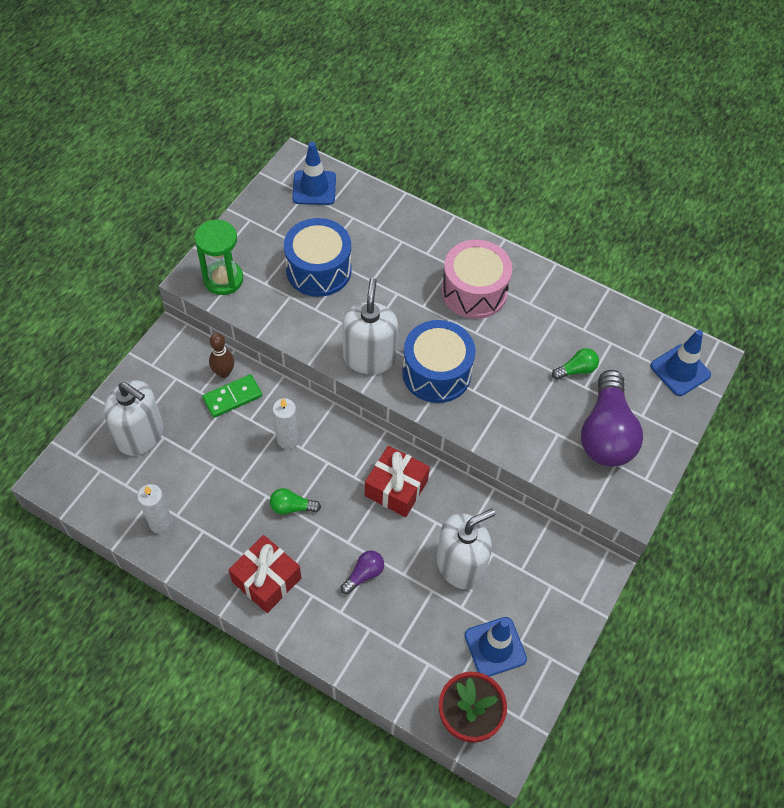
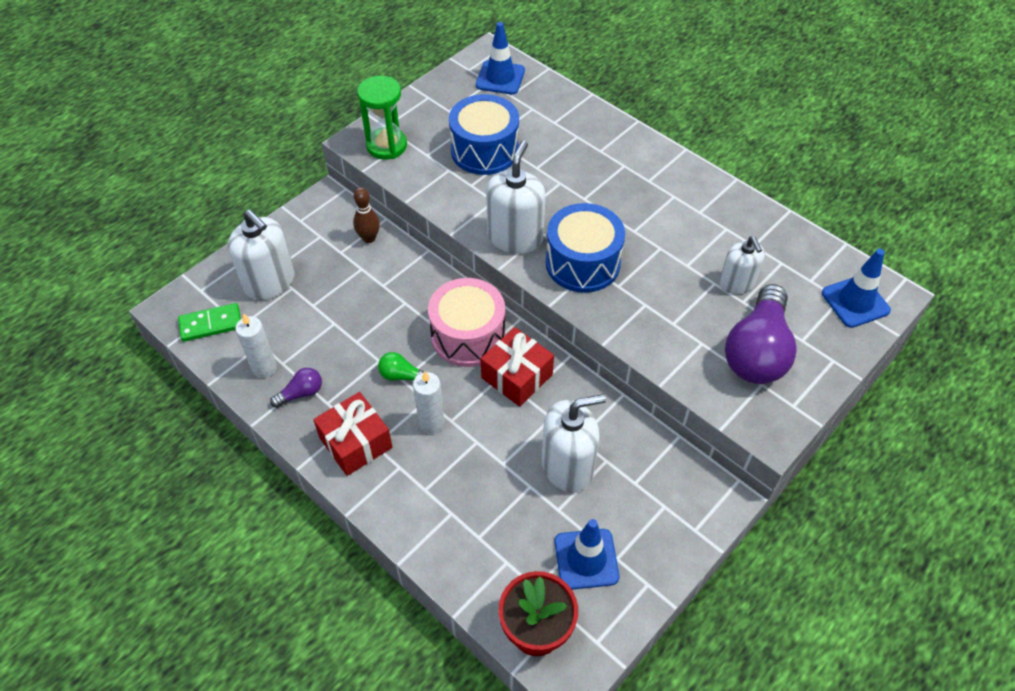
camera: 15 degrees right, 5 degrees down
green domino [202,374,262,418] -> green domino moved to [178,303,241,342]
white candle [272,398,299,449] -> white candle moved to [413,371,444,434]
purple light bulb [341,550,384,594] -> purple light bulb moved to [270,368,322,408]
pink drum [441,240,512,319] -> pink drum moved to [428,278,505,367]
green light bulb [552,348,599,380] -> white soap dispenser [719,236,765,294]

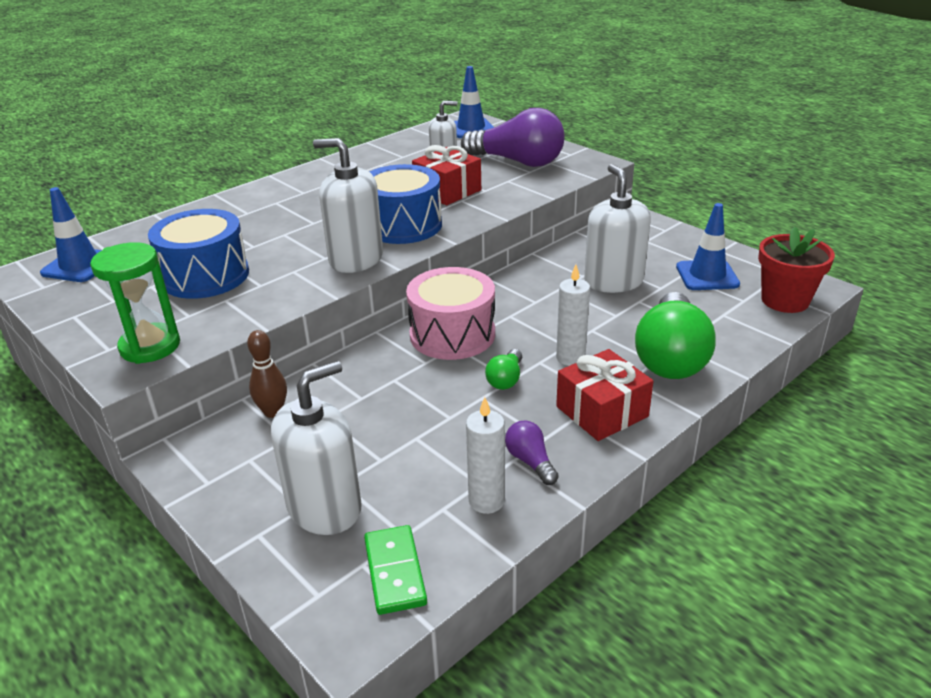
camera: 85 degrees left, 20 degrees down
red gift [481,327,554,407] -> red gift moved to [412,145,481,205]
none -> green light bulb [635,292,716,379]

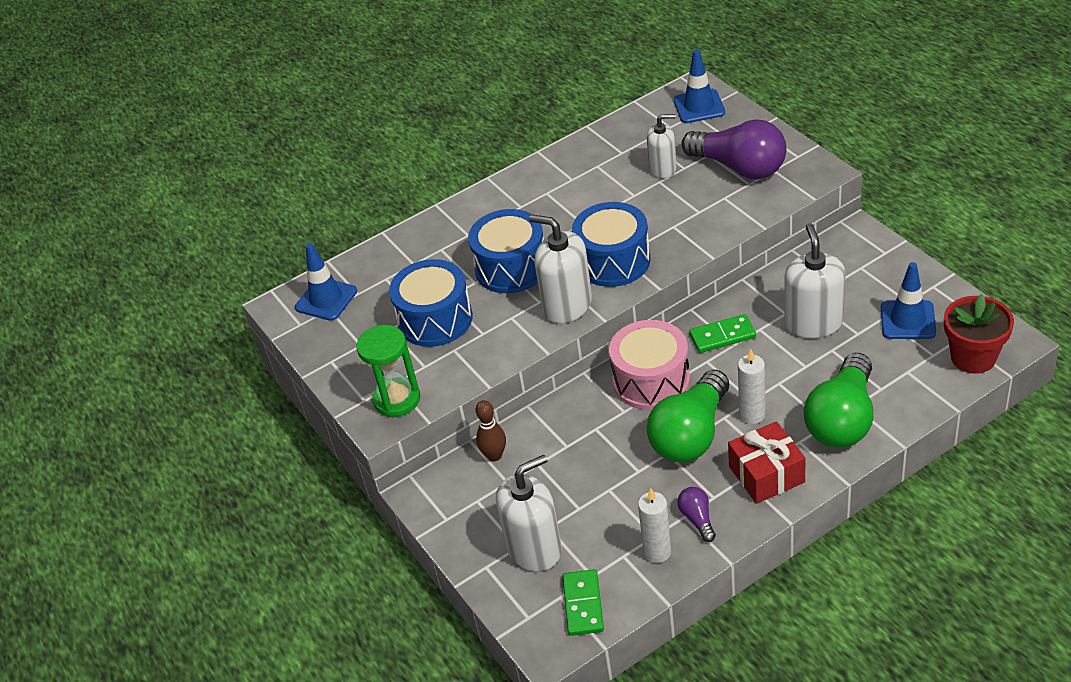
camera: 15 degrees right, 10 degrees up
red gift [412,145,481,205] -> none
green light bulb [485,349,522,390] -> green light bulb [646,369,729,462], size x2.25
none -> blue drum [468,209,544,293]
none -> green domino [689,314,756,353]

